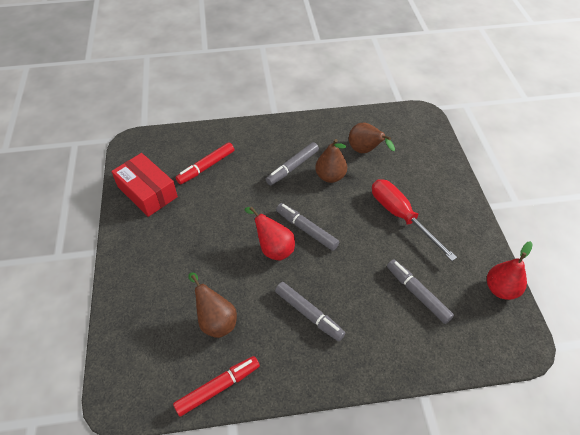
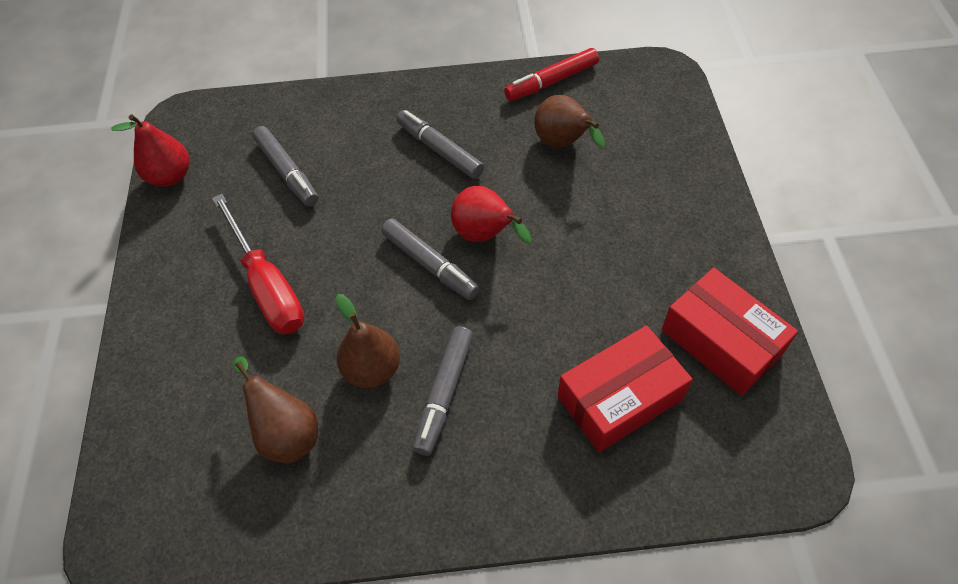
camera: 175 degrees left, 5 degrees up
red marker [175,142,234,184] -> red box [558,325,693,452]
grey marker [266,142,319,185] -> grey marker turned 150 degrees clockwise [413,326,473,456]

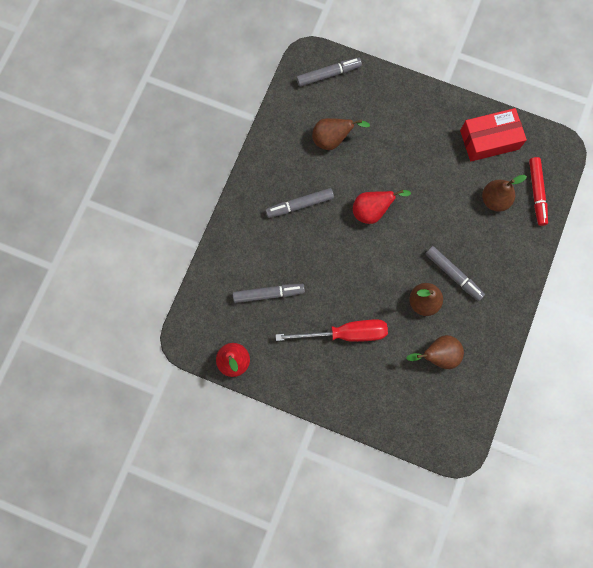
camera: 65 degrees left, 20 degrees up
grey marker [381,218,480,300] -> grey marker moved to [296,58,362,87]
red marker [504,48,599,101] -> red marker moved to [529,157,548,226]
red box [558,325,693,452] -> brown pear [482,175,527,212]

